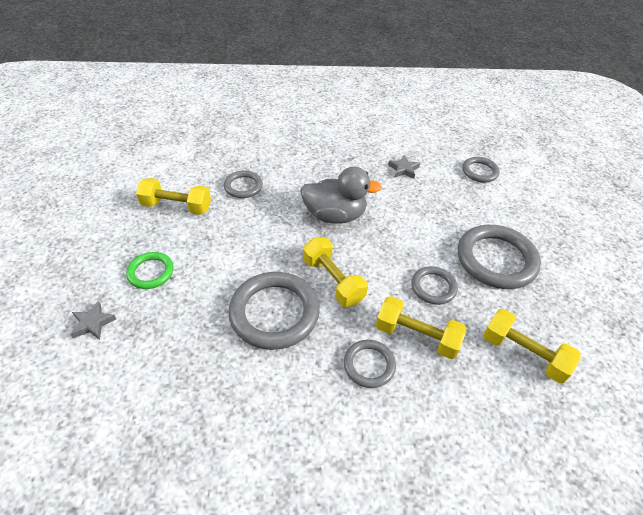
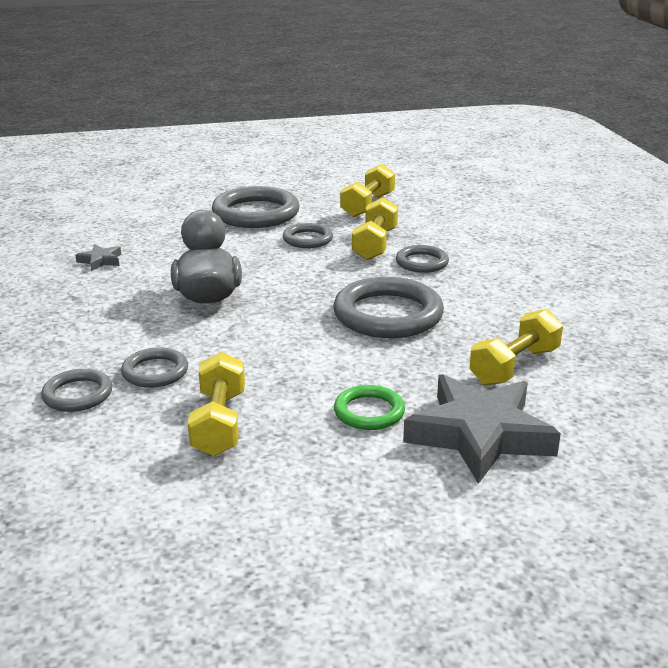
camera: 100 degrees left, 20 degrees down
grey star [70,301,116,340] -> grey star [403,374,561,484], size x2.36
yellow dumbbell [303,237,368,307] -> yellow dumbbell moved to [469,309,563,385]
grey ring [462,157,500,183] -> grey ring moved to [41,369,112,412]

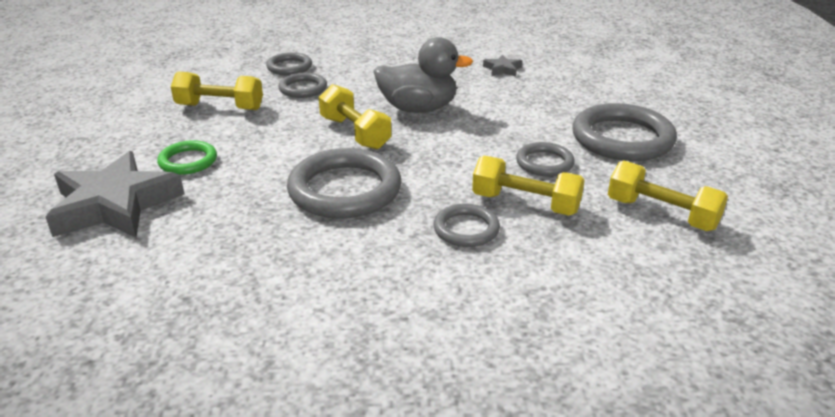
camera: 100 degrees right, 5 degrees up
yellow dumbbell [469,309,563,385] -> yellow dumbbell moved to [319,84,391,149]

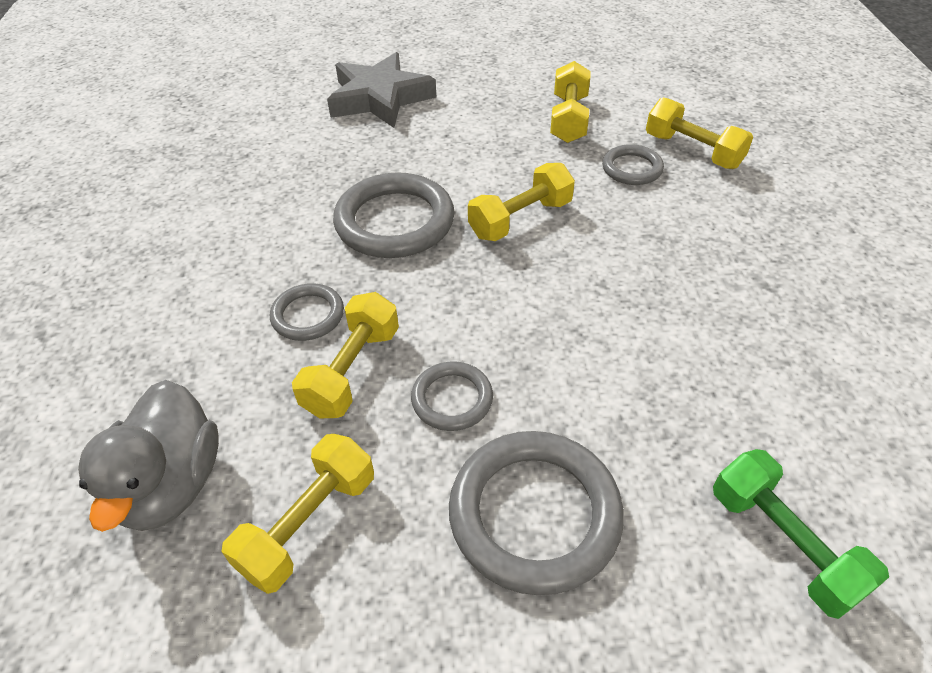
camera: 90 degrees right, 15 degrees up
green ring [157,140,217,175] -> none
grey ring [266,52,312,75] -> yellow dumbbell [646,97,753,169]
grey duck [374,37,473,113] -> grey duck moved to [78,380,219,532]
grey star [483,55,522,77] -> none
none -> green dumbbell [713,449,889,619]

